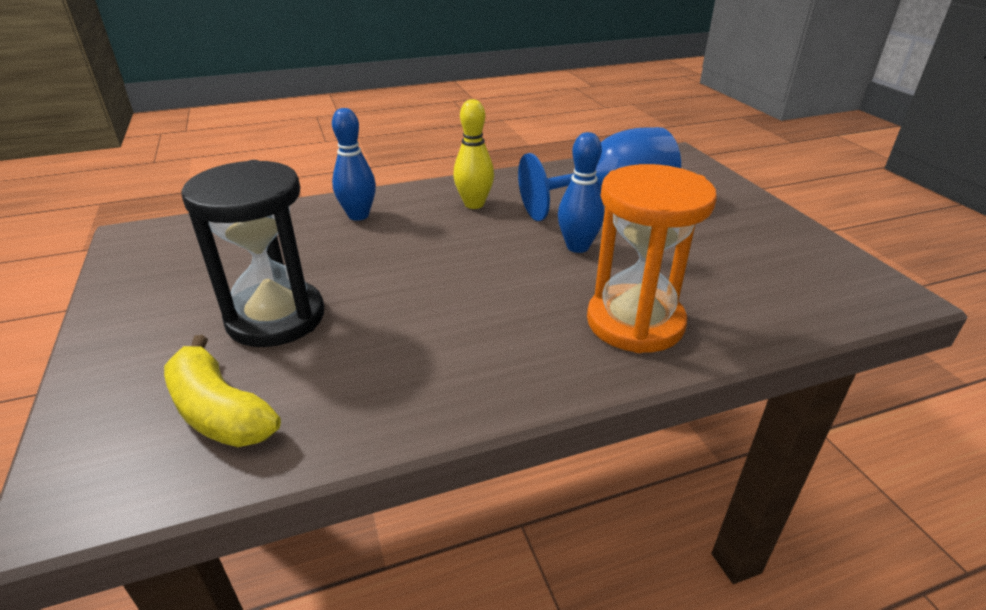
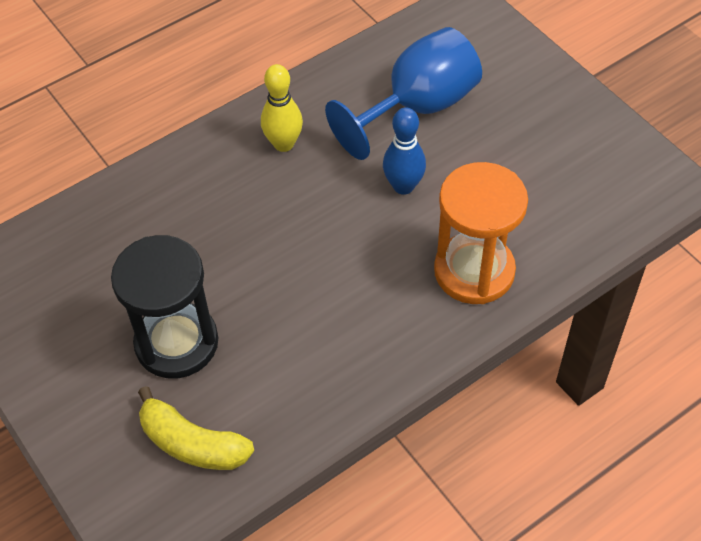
camera: 15 degrees left, 20 degrees up
blue bowling pin [332,108,376,221] -> none

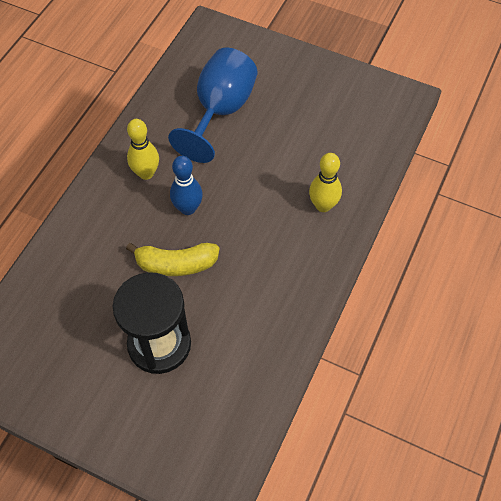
camera: 30 degrees left, 5 degrees up
yellow banana [138,386,254,470] -> yellow banana moved to [126,243,219,276]
blue bowling pin [383,107,426,195] -> blue bowling pin moved to [170,156,203,215]
orange hourglass [434,162,528,304] -> yellow bowling pin [309,153,342,212]

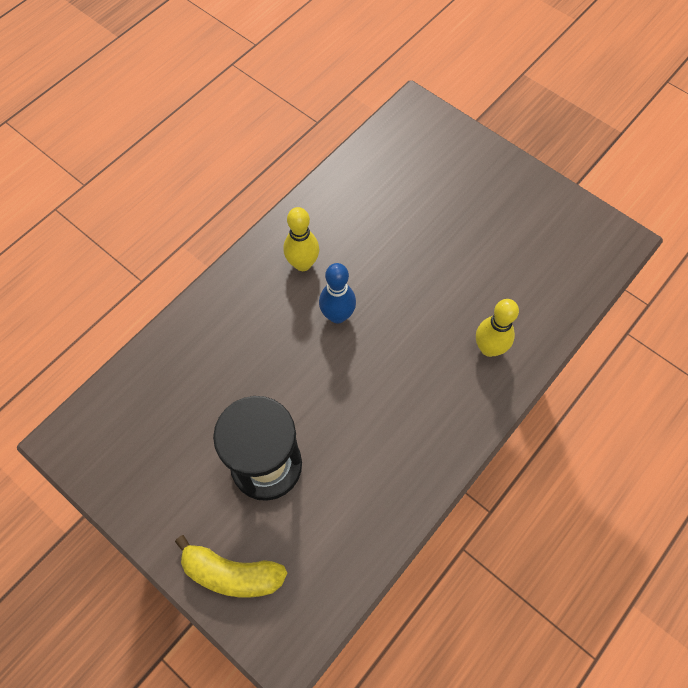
camera: 15 degrees right, 5 degrees up
yellow banana [126,243,219,276] -> yellow banana moved to [175,535,287,598]
blue goblet [168,47,257,163] -> none

